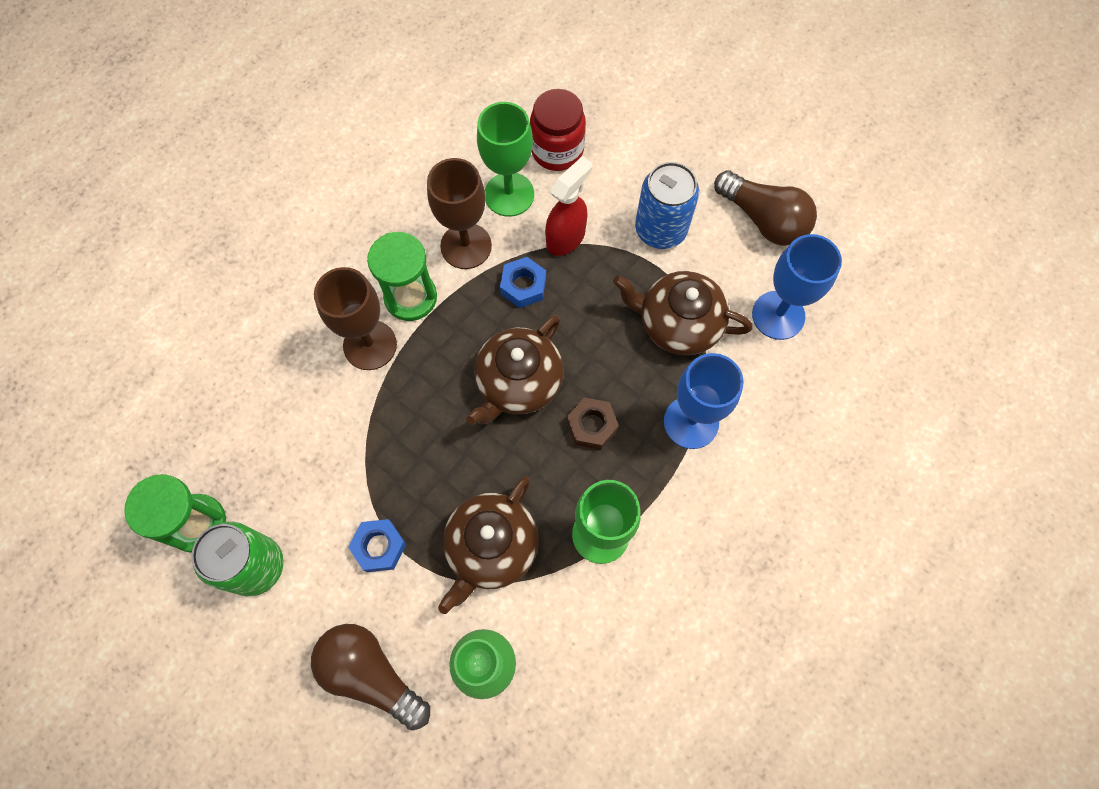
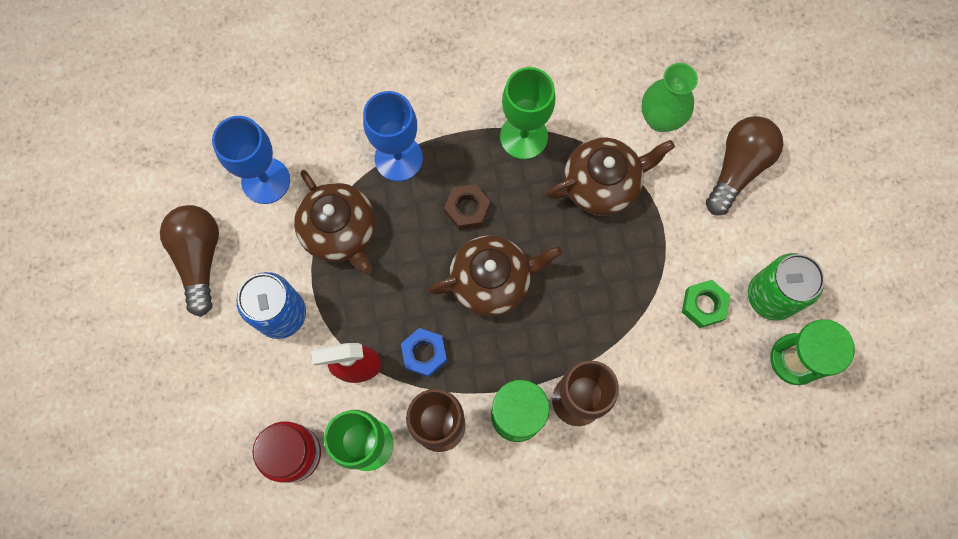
camera: 140 degrees left, 5 degrees up
brown light bulb [311,624,430,731] -> brown light bulb turned 135 degrees counterclockwise [706,116,783,215]
blue nut [348,519,406,572] -> none
none -> green nut [682,280,730,328]

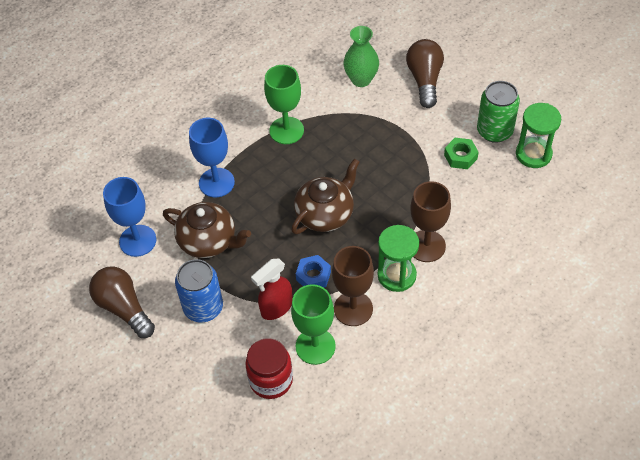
camera: 30 degrees left, 20 degrees down
brown nut [444,184,490,230] -> none
brown teapot [546,138,675,216] -> none

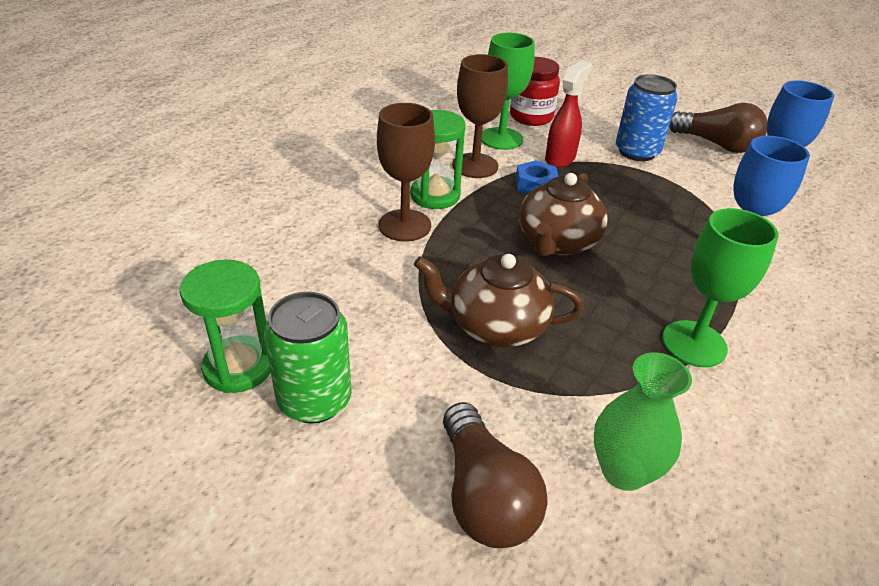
camera: 160 degrees right, 15 degrees down
brown teapot [163,202,251,258] -> brown teapot moved to [414,254,584,347]
green nut [444,138,479,169] -> none

